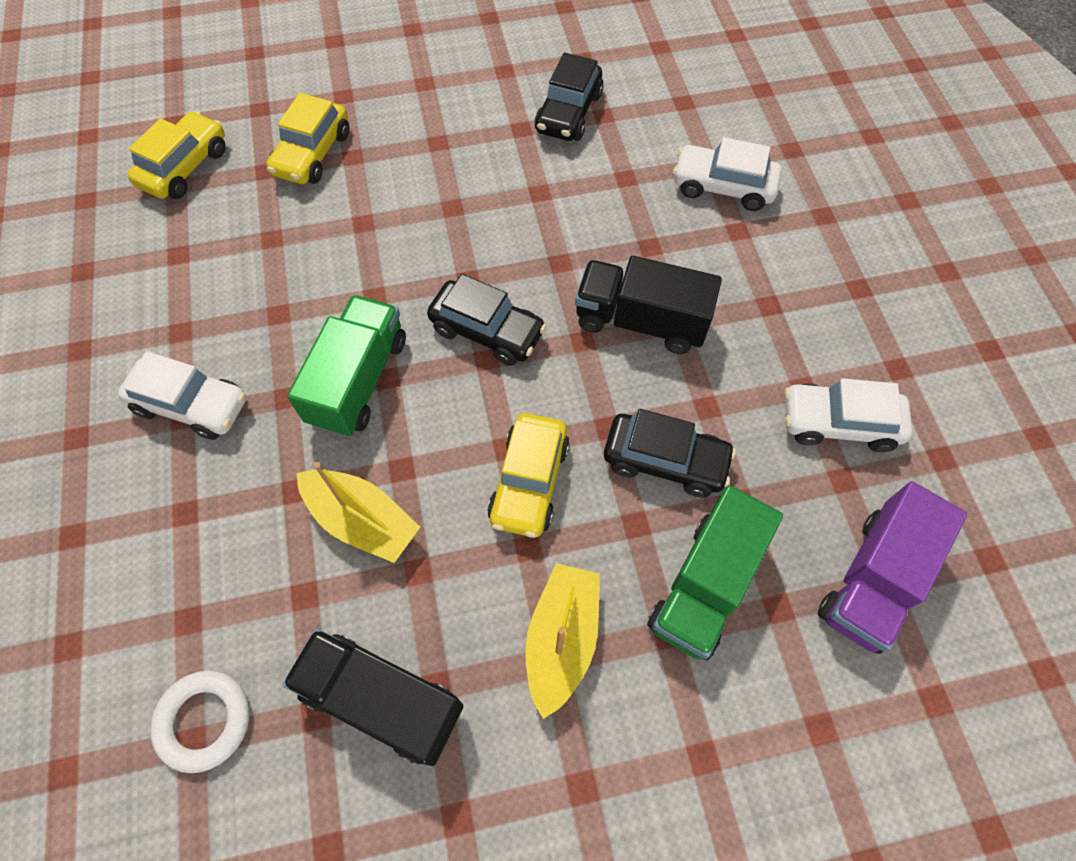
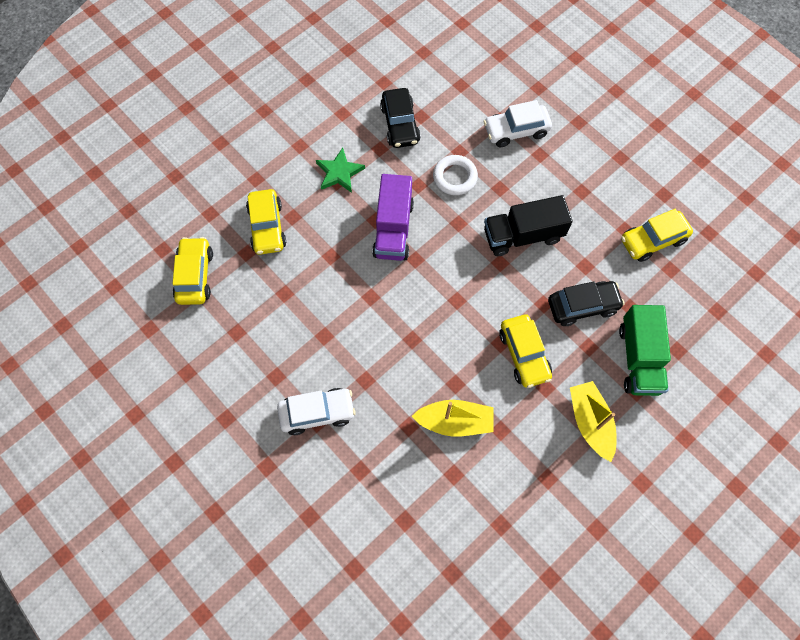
camera: 30 degrees left, 5 degrees up
white ring [150,671,250,773] -> white ring moved to [433,155,478,195]
black truck [282,628,463,766] -> none
green truck [287,295,406,437] -> none
black car [427,274,547,366] -> none
white car [784,378,913,452] -> yellow car [621,209,693,262]
purple truck [818,481,967,654] -> purple truck moved to [372,174,414,261]
none -> green star [316,148,365,193]

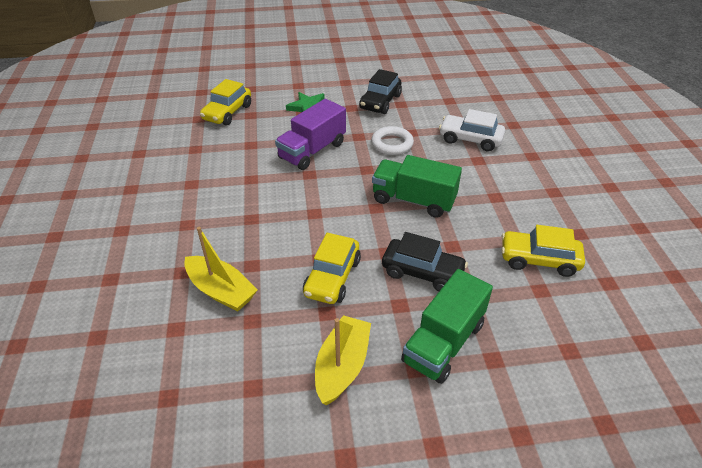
camera: 35 degrees right, 25 degrees down
yellow car [173,237,213,305] -> none
white car [277,388,356,435] -> none
black truck [484,195,573,256] -> green truck [372,155,462,218]

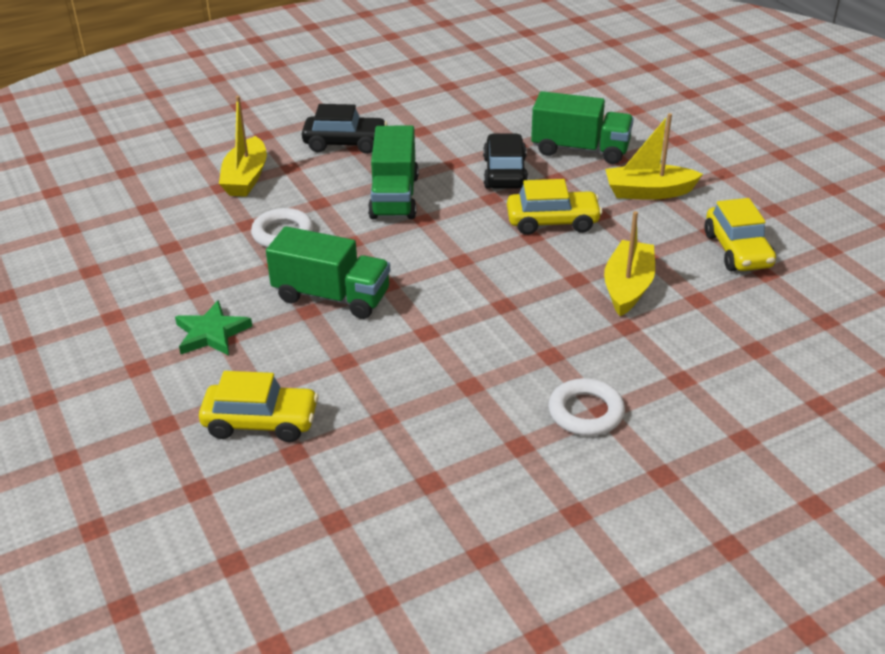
camera: 110 degrees left, 5 degrees down
purple truck [275,99,346,170] -> green truck [266,226,390,319]
black car [359,69,402,114] -> black car moved to [302,104,387,154]
white car [439,109,505,151] -> yellow boat [219,96,267,197]
yellow car [501,225,585,277] -> yellow car moved to [704,198,776,271]
none -> white ring [549,378,625,436]

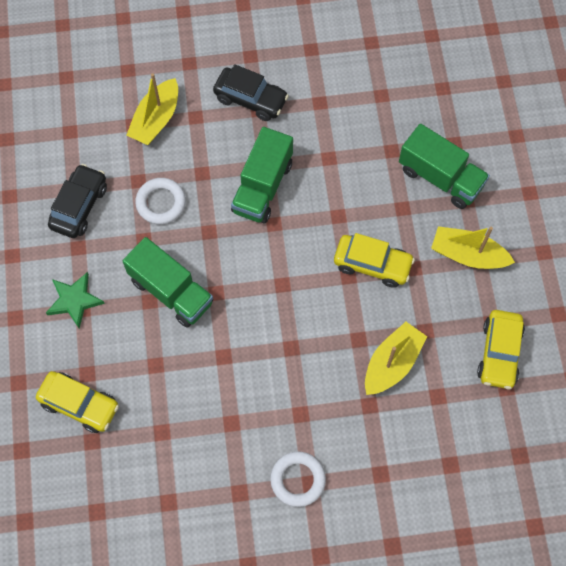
camera: 20 degrees right, 30 degrees up
black car [483,133,528,189] -> black car moved to [48,164,107,238]

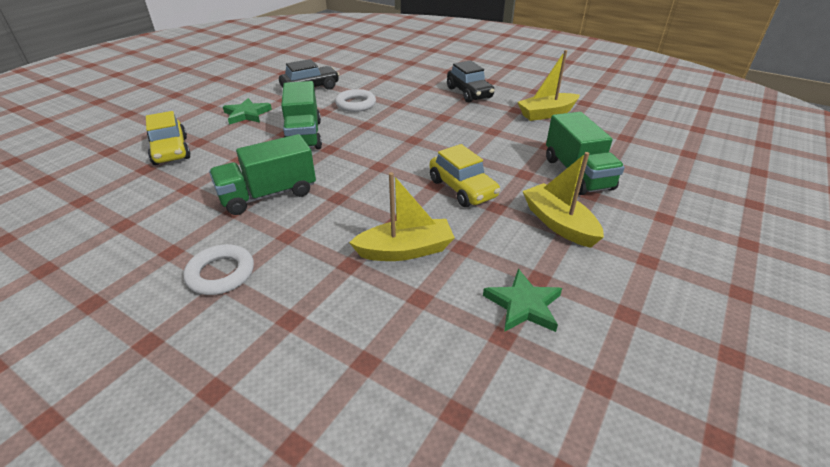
camera: 40 degrees right, 30 degrees down
yellow boat [126,73,178,145] -> yellow boat moved to [518,50,580,121]
green truck [231,127,293,223] -> green truck moved to [209,134,316,215]
yellow car [477,310,525,389] -> green star [483,269,562,332]

